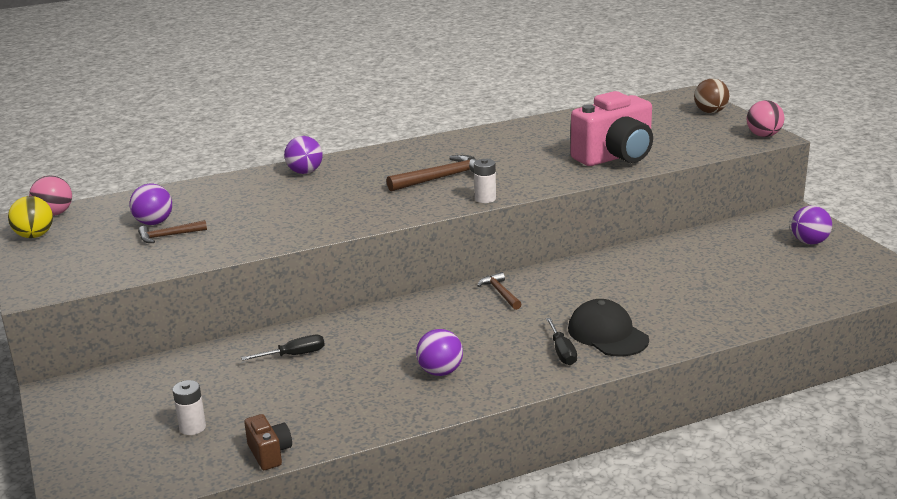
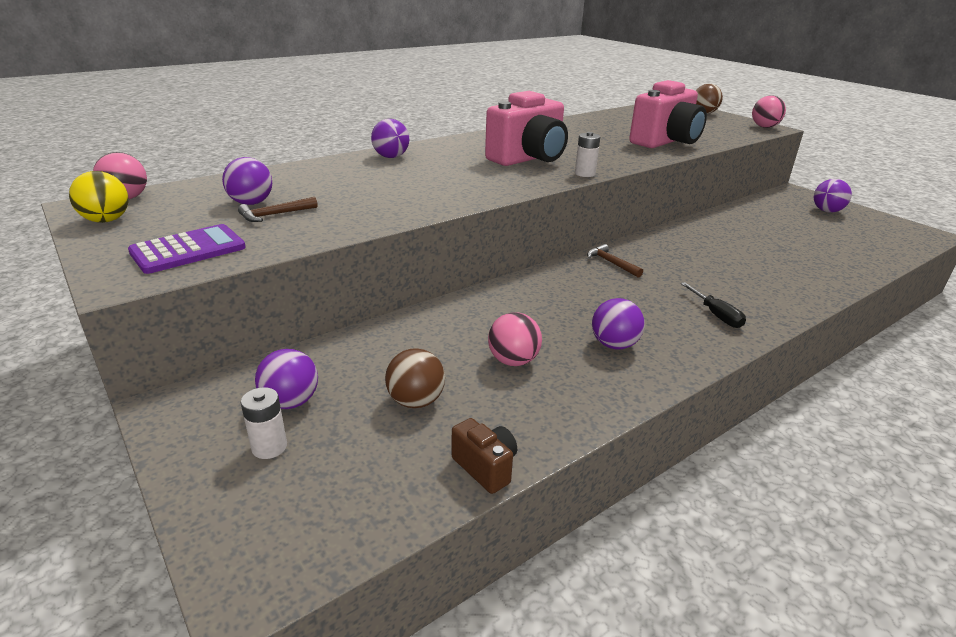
camera: 15 degrees left, 5 degrees up
white battery [173,380,206,435] -> white battery moved to [240,387,287,459]
black screwdriver [241,335,325,361] -> none
brown hammer [386,155,477,192] -> pink camera [485,91,568,166]
black cap [568,299,649,357] -> none
none -> purple calculator [128,224,246,274]
none -> purple ball [255,349,318,409]
none -> brown ball [385,348,445,408]
none -> pink ball [488,312,542,366]

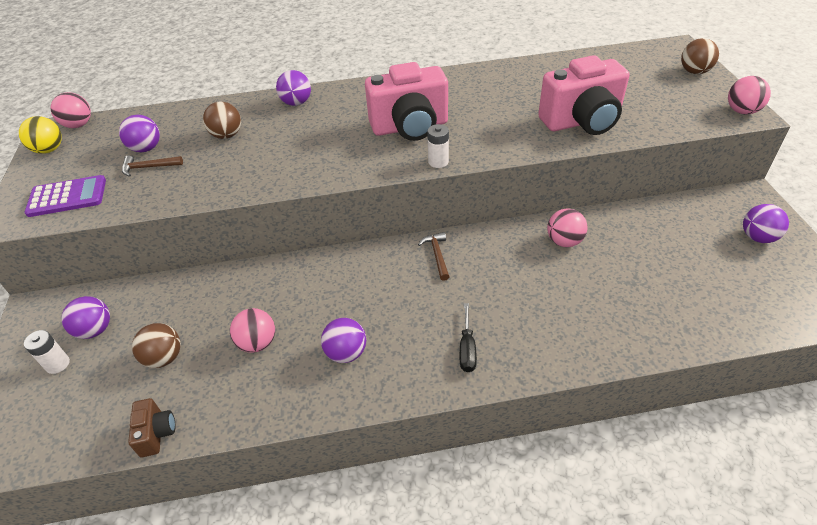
camera: 30 degrees right, 15 degrees up
none -> brown ball [203,101,241,139]
none -> pink ball [547,208,588,247]

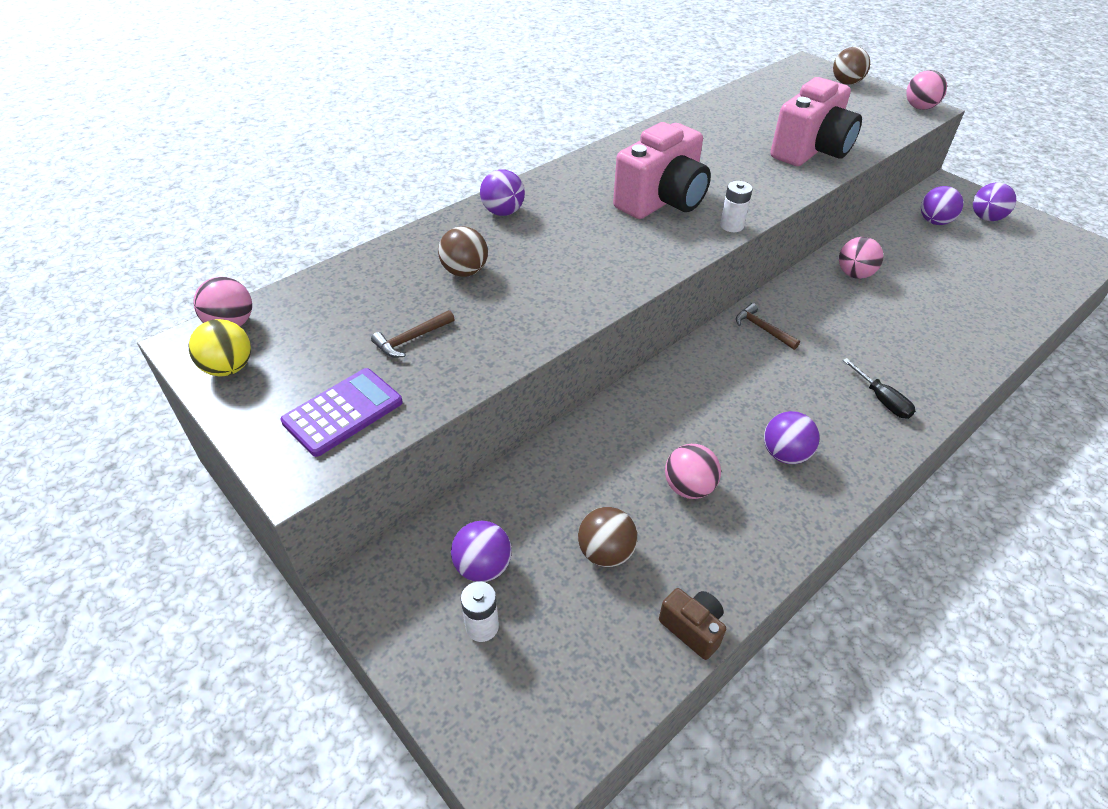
camera: 35 degrees left, 0 degrees up
purple ball [119,115,160,152] -> purple ball moved to [921,186,963,225]

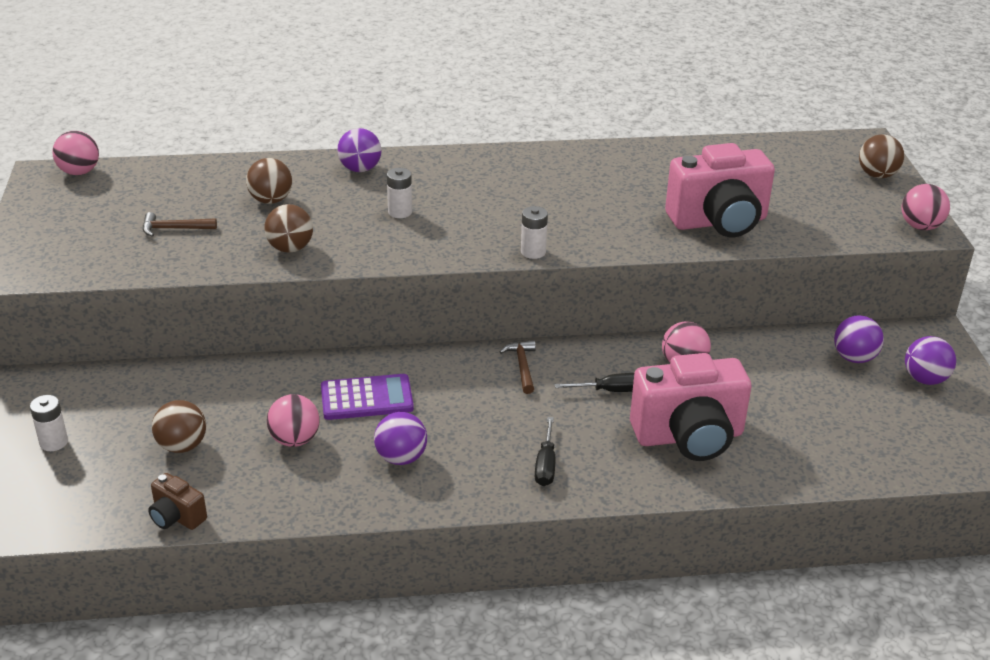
camera: 35 degrees right, 10 degrees down
yellow ball [189,319,251,376] -> none
purple calculator [281,368,403,457] -> purple calculator moved to [321,374,414,420]
purple ball [451,521,512,582] -> none
pink camera [613,122,711,219] -> pink camera moved to [630,353,751,461]
brown camera [659,588,726,660] -> brown camera turned 135 degrees clockwise [148,473,207,530]
none -> brown ball [264,204,313,253]
none -> white battery [387,168,412,218]
none -> black screwdriver [554,373,634,392]

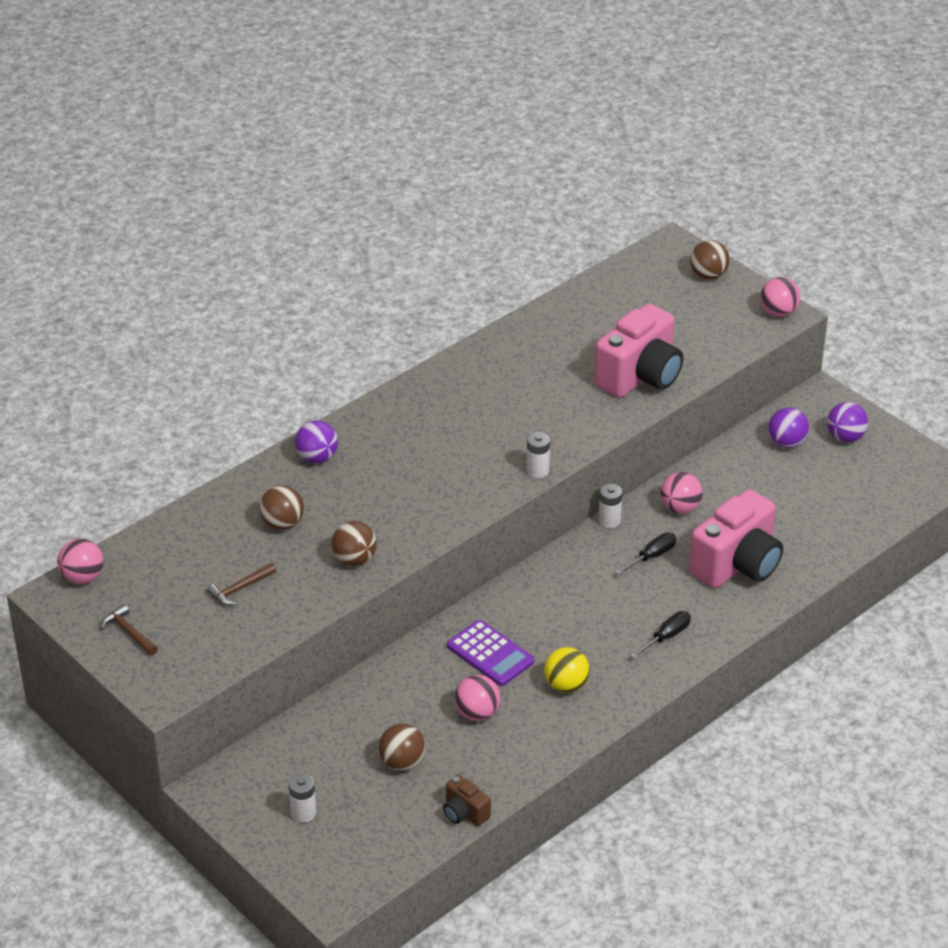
camera: 35 degrees left, 5 degrees up
brown camera [148,473,207,530] -> brown camera turned 45 degrees clockwise [443,774,491,826]
purple calculator [321,374,414,420] -> purple calculator turned 90 degrees clockwise [447,620,534,686]
purple ball [374,412,427,465] -> yellow ball [544,647,590,693]
white battery [387,168,412,218] -> white battery moved to [598,484,622,529]
brown hammer [500,340,536,394] -> brown hammer moved to [101,604,158,656]
black screwdriver [535,417,555,486] -> black screwdriver turned 105 degrees counterclockwise [631,611,691,658]

